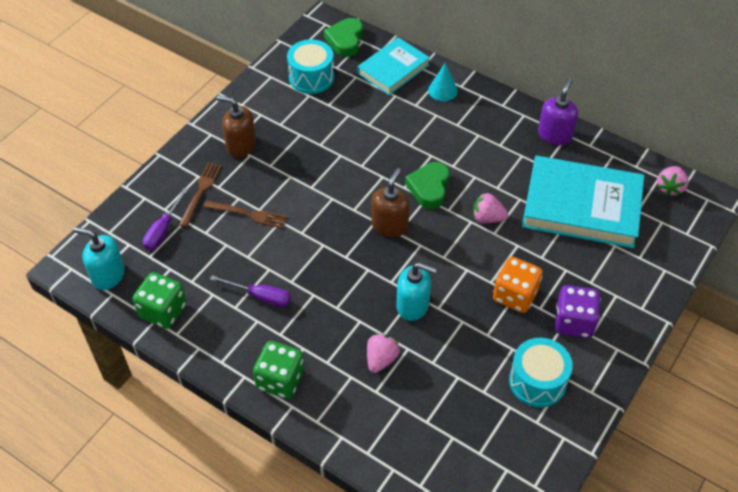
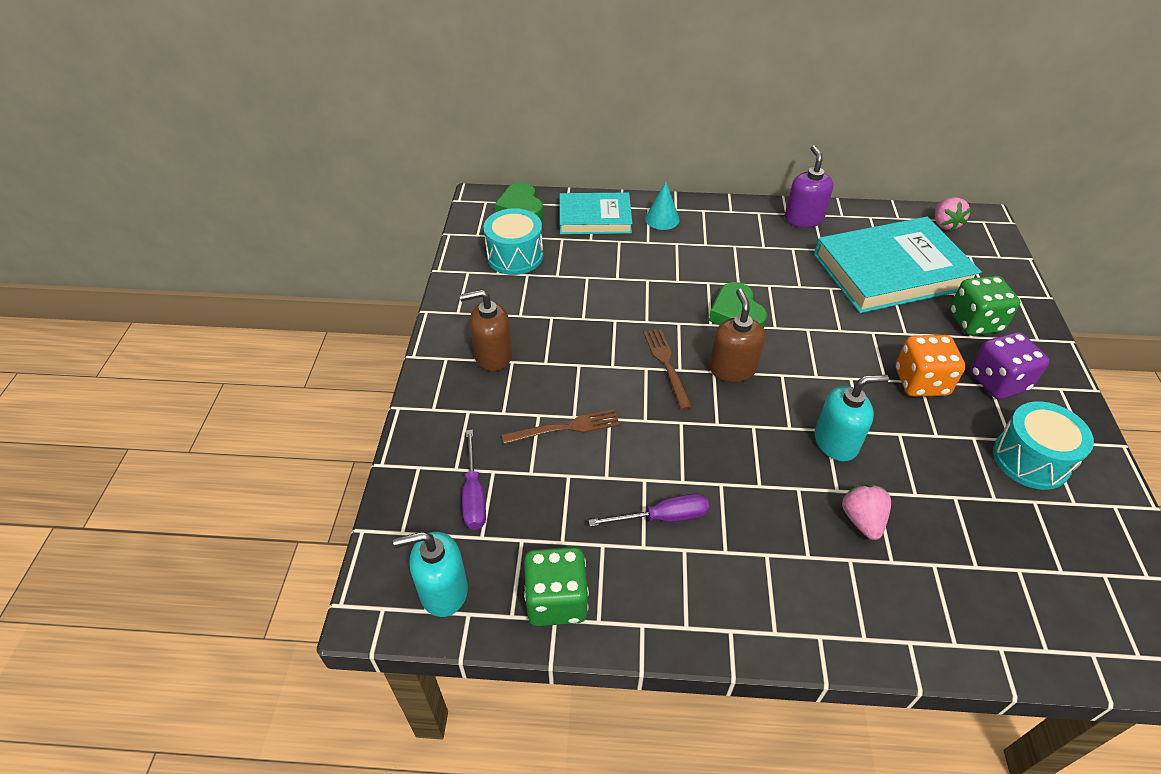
camera: 30 degrees left, 5 degrees down
brown fork [179,162,222,227] -> brown fork moved to [644,329,692,410]
green dice [253,341,305,399] -> green dice moved to [949,276,1020,336]
turquoise book [357,37,430,95] -> turquoise book turned 75 degrees clockwise [560,192,632,234]
pink strawberry [473,193,509,223] -> none

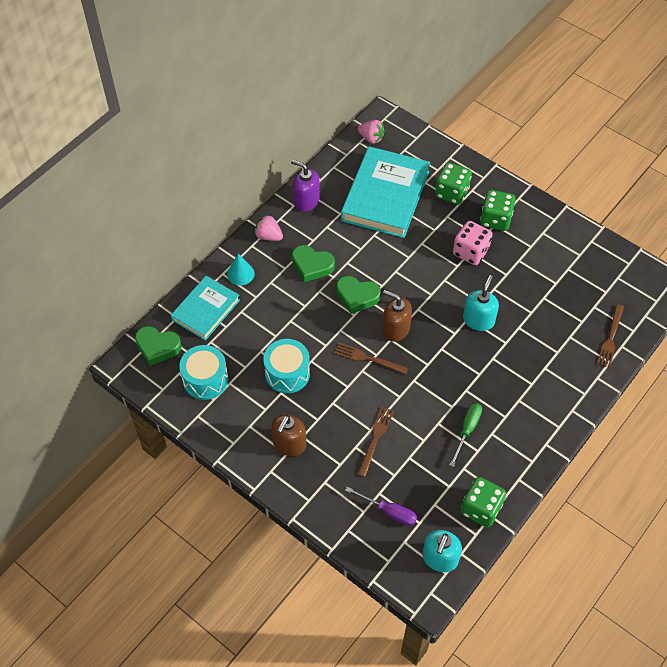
camera: 55 degrees left, 10 degrees up
purple screwdriver [588,493,709,527] -> green screwdriver [449,403,482,467]
pink strawberry [842,485,891,540] -> pink strawberry moved to [254,214,283,241]
orange dice [895,335,966,397] -> pink dice [453,221,493,265]
purple dice [970,332,1049,399] -> green dice [480,190,516,231]
turquoise drum [993,401,1094,490] -> turquoise drum moved to [263,339,310,393]
none -> green heart [292,245,335,282]
none -> brown fork [597,304,624,368]

